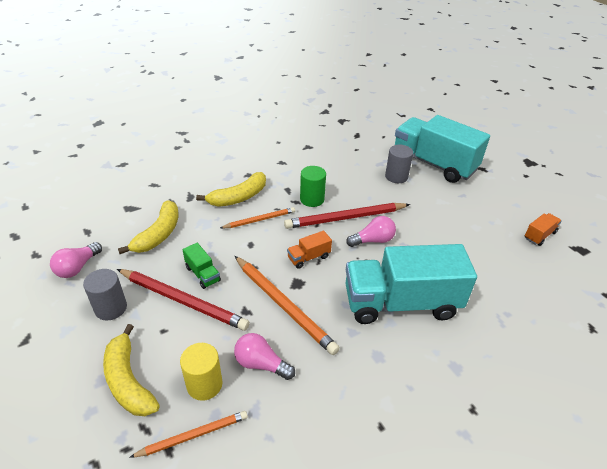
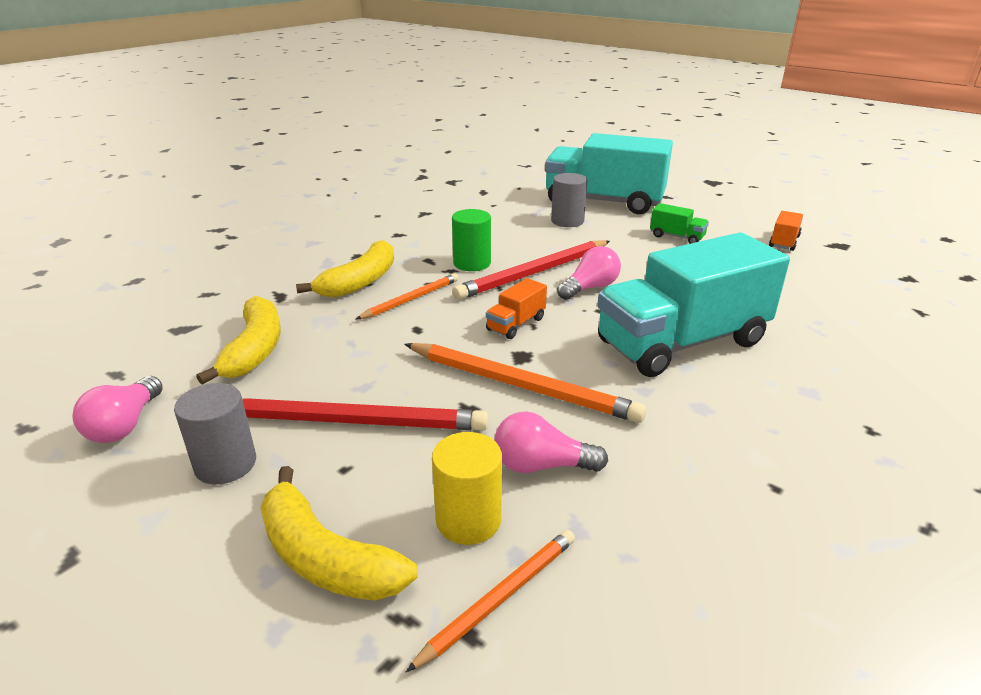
camera: 20 degrees left, 10 degrees down
green truck [183,243,221,289] -> green truck moved to [650,203,709,244]

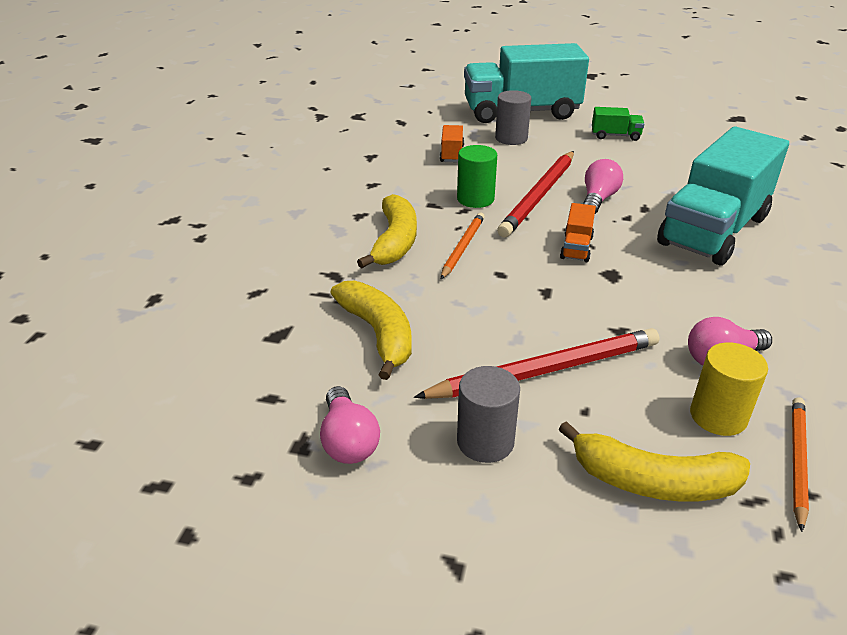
camera: 25 degrees left, 5 degrees up
orange pencil [404,343,647,423] -> none
orange truck [769,211,803,251] -> orange truck moved to [440,125,464,162]

